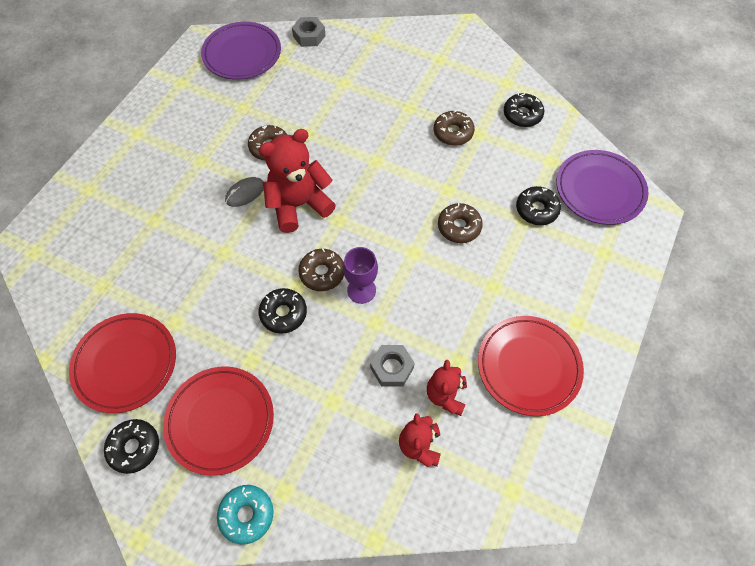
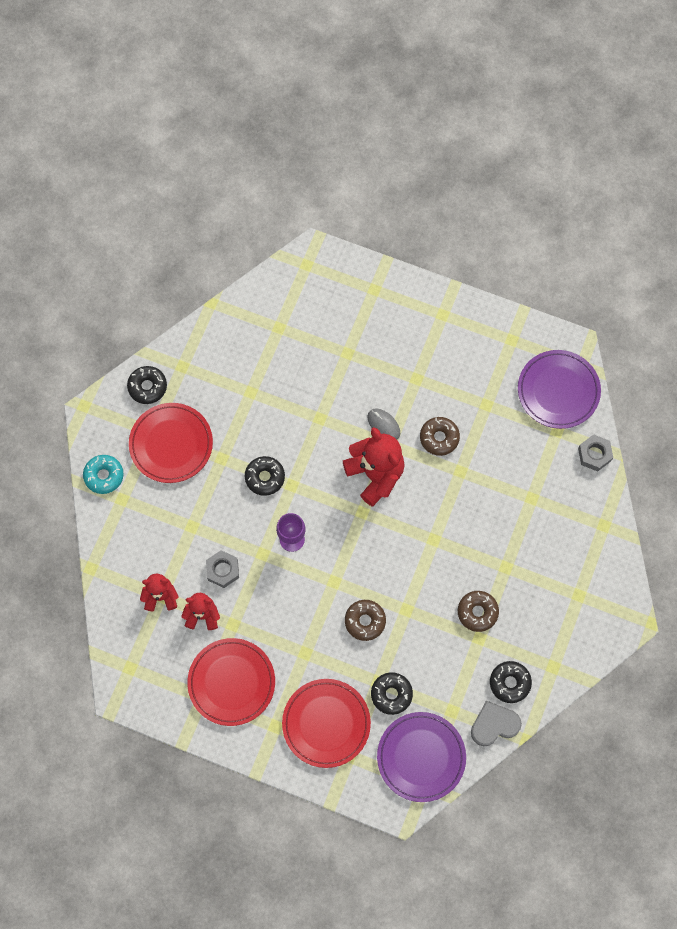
camera: 85 degrees right, 10 degrees up
red plate [69,313,176,413] -> red plate moved to [282,679,371,768]
brown donut [298,249,344,291] -> none
none -> grey heart [471,701,522,746]

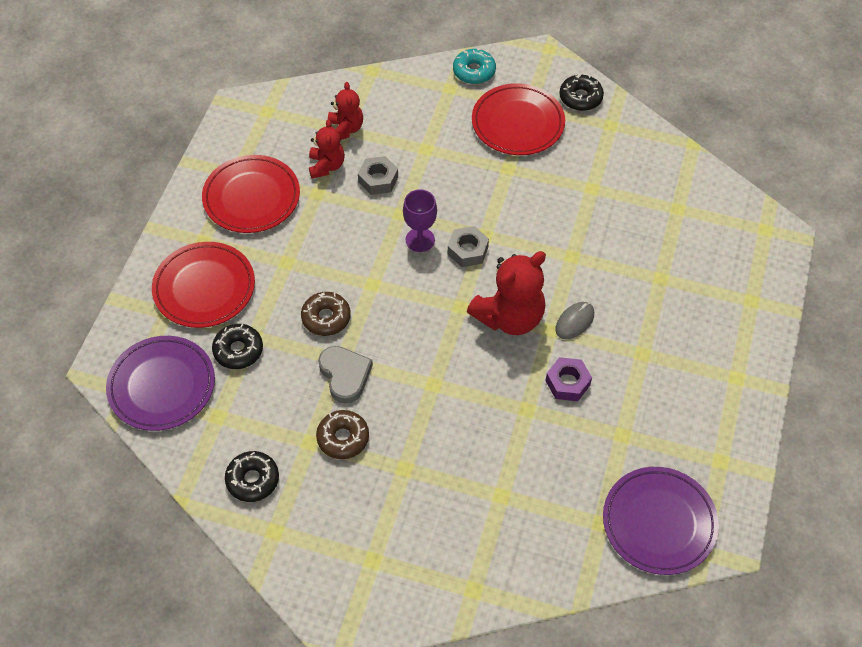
camera: 85 degrees right, 15 degrees down
black donut [245,456,285,496] -> none
brown donut [420,417,460,456] -> purple nut [545,357,592,401]
grey heart [471,701,522,746] -> grey heart moved to [318,346,373,404]
grey nut [578,434,613,471] -> grey nut moved to [448,226,489,267]

